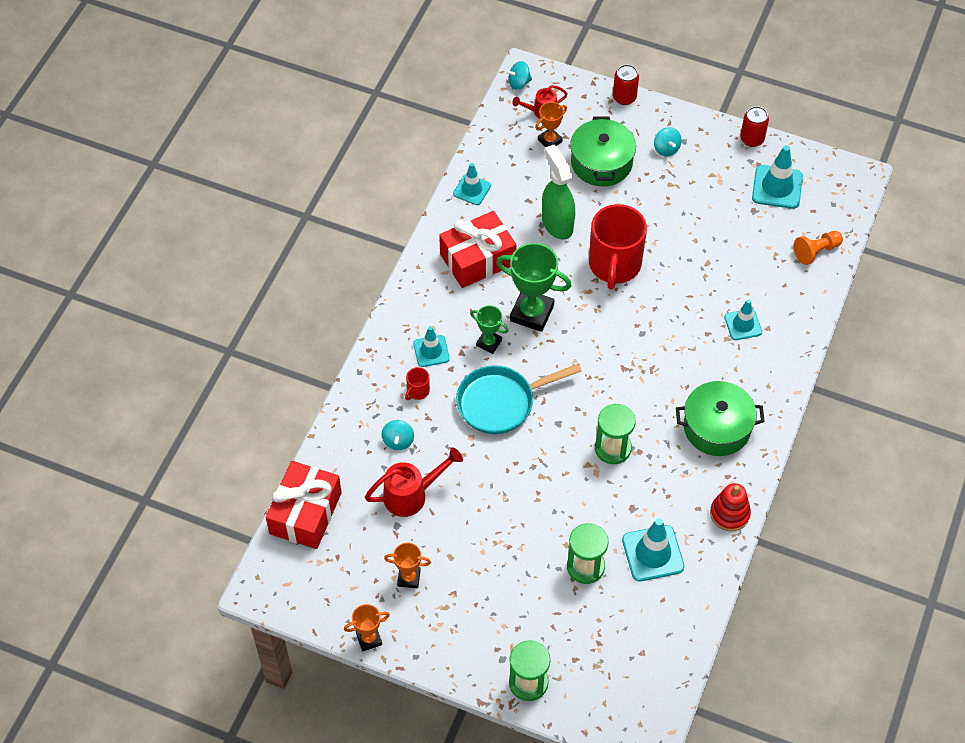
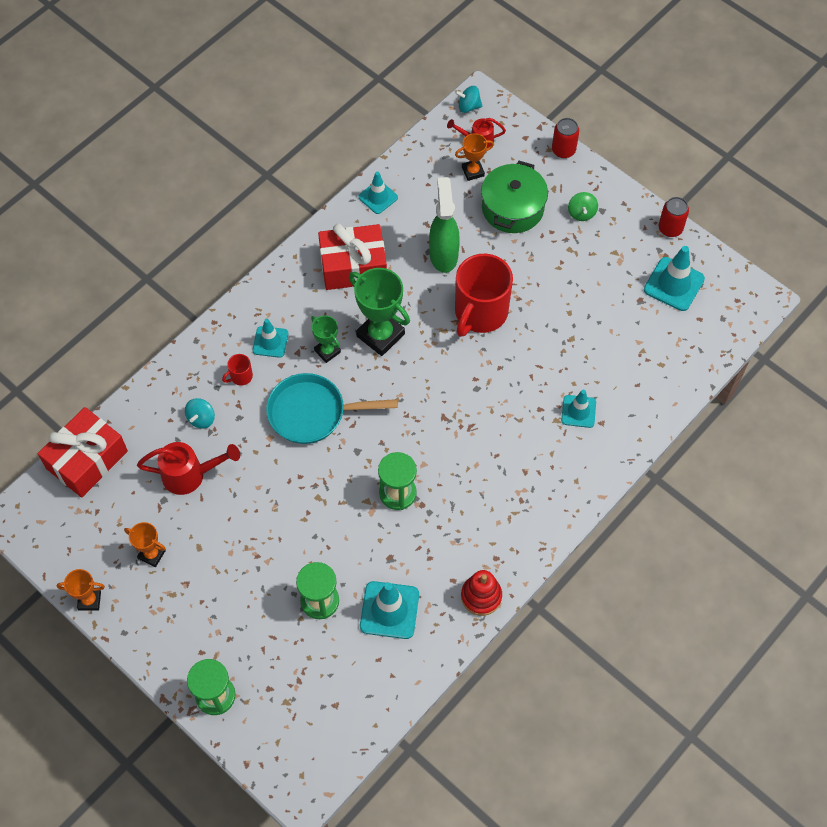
camera: 20 degrees right, 5 degrees up
turquoise spinning top [654,127,682,156] -> green spinning top [568,192,598,221]
green pot [676,381,765,456] -> none
orange pawn [794,231,843,265] -> none

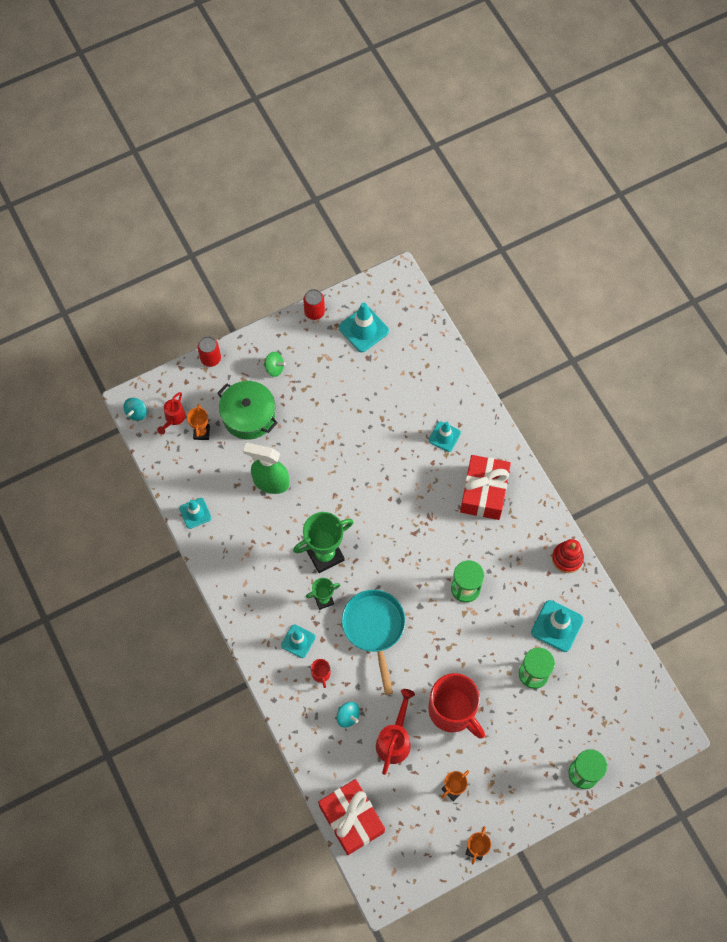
camera: 70 degrees left, 5 degrees up
turquoise pan [266,373,398,444] -> turquoise pan turned 150 degrees clockwise [342,590,406,695]
red gift [318,223,387,290] -> red gift moved to [460,455,511,520]
red mug [455,254,513,337] -> red mug moved to [428,673,485,739]

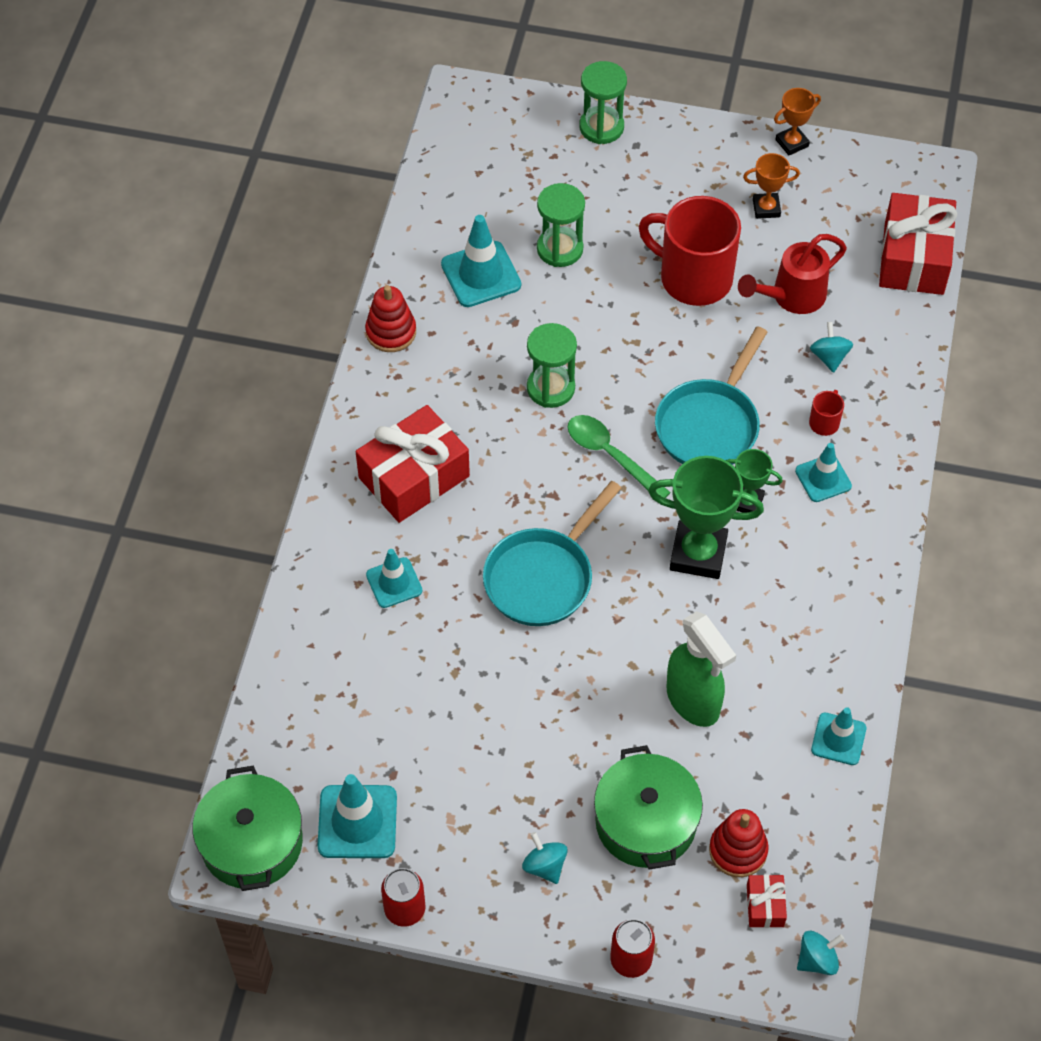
camera: 140 degrees left, 10 degrees down
red watering can [157,392,186,434] -> red gift [747,874,787,928]
orange trophy [187,404,210,440] -> red stacking toy [709,809,769,877]
green spinning top [263,352,286,377] -> turquoise spinning top [522,832,568,884]
red mug [428,673,485,739] -> red mug turned 60 degrees counterclockwise [638,196,741,306]
none -> green pot [193,765,303,891]
none -> turquoise pan [483,481,621,626]
none -> green spoon [568,415,671,498]

